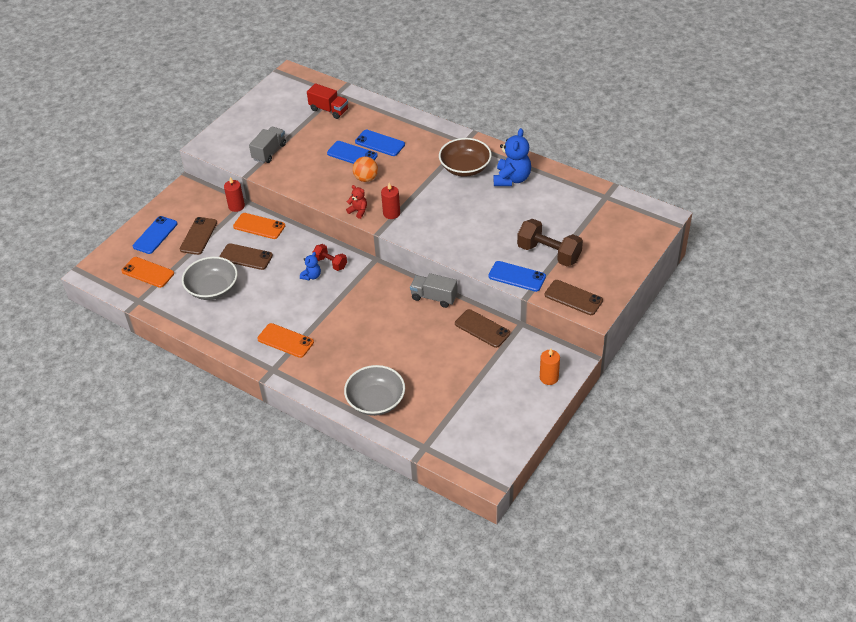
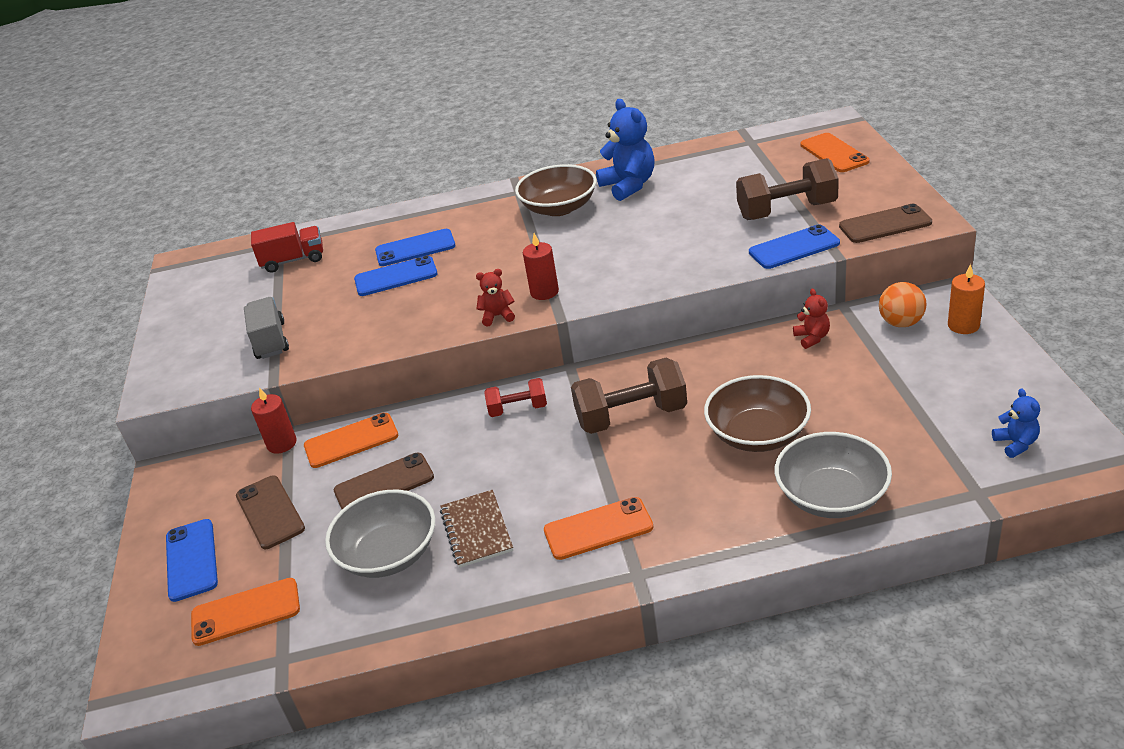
camera: 40 degrees left, 10 degrees down
blue teddy bear [300,252,321,280] -> blue teddy bear moved to [992,388,1040,458]
orange ball [353,156,378,182] -> orange ball moved to [879,282,926,327]
grey truck [410,273,458,308] -> none
brown phone [455,309,510,348] -> red teddy bear [793,289,830,349]
none -> brown notebook [440,490,513,568]
none -> brown dumbbell [571,358,687,434]
none -> brown bowl [704,375,811,452]
none -> orange phone [800,133,870,172]

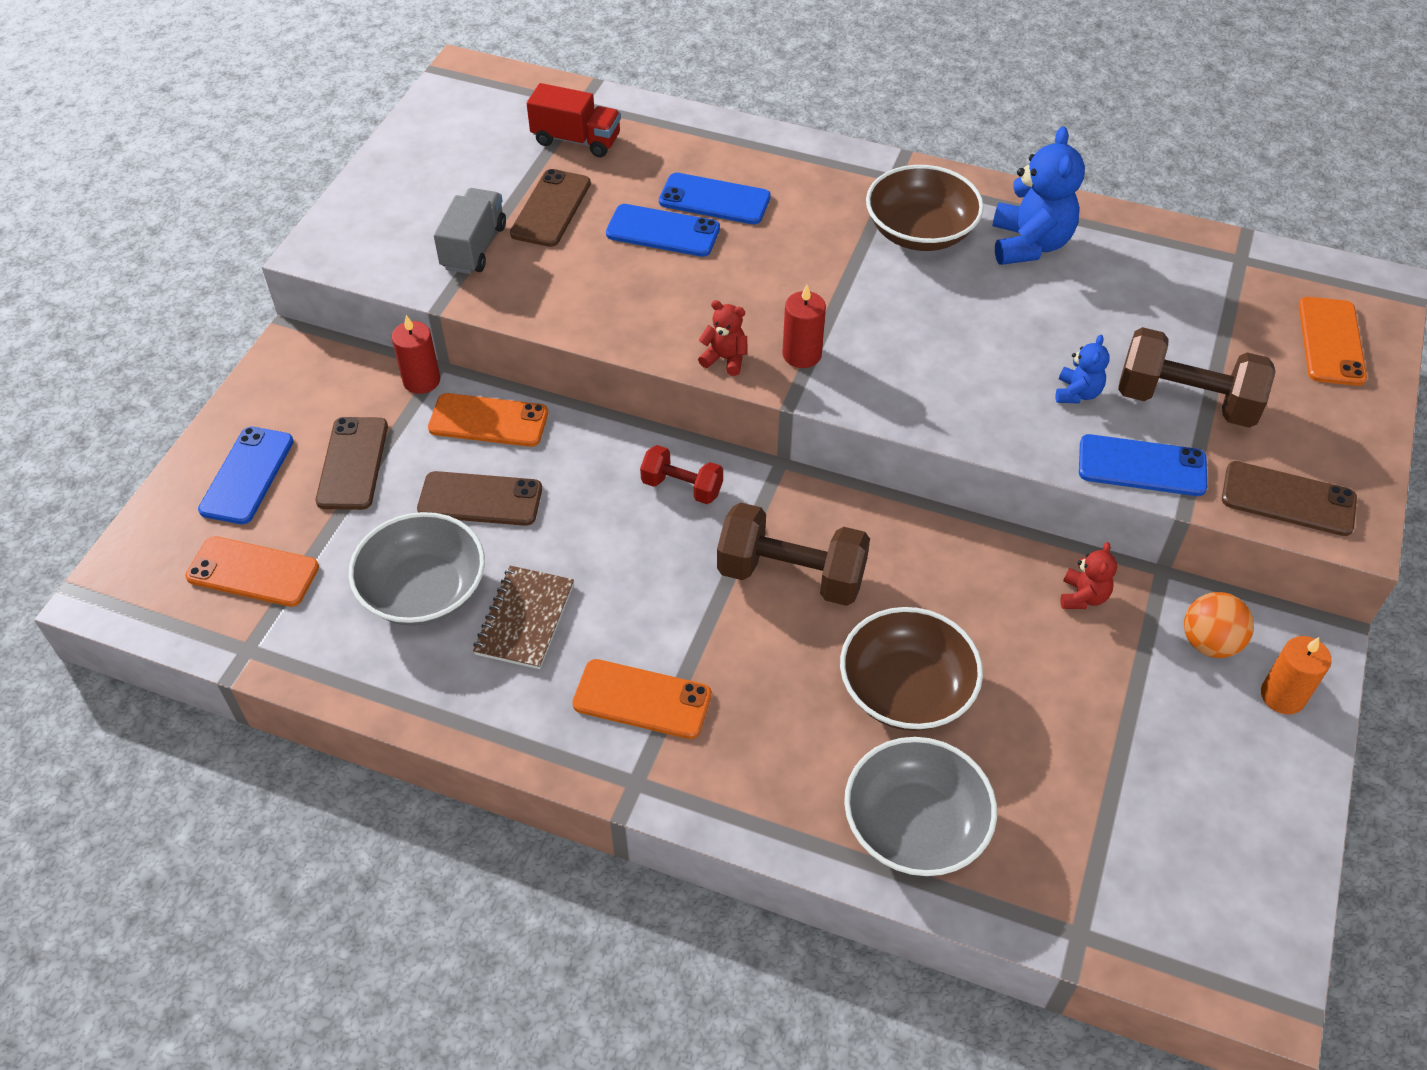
camera: 25 degrees right, 15 degrees up
blue teddy bear [992,388,1040,458] -> blue teddy bear moved to [1056,335,1110,403]
none -> brown phone [510,169,591,247]

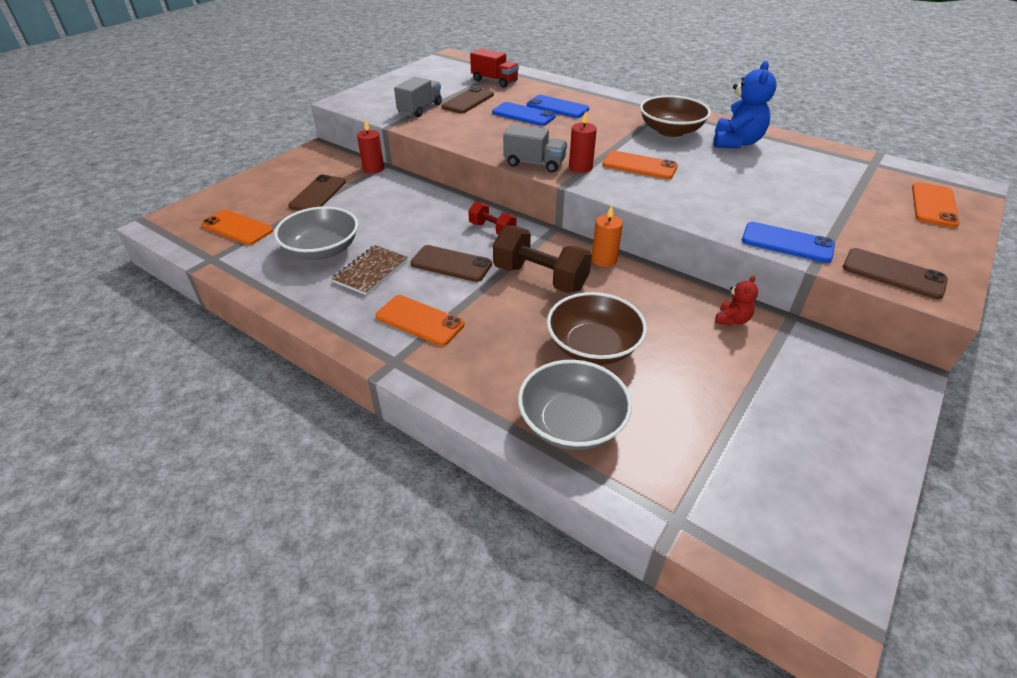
camera: 15 degrees right, 10 degrees down
blue phone [198,427,294,524] -> none
brown phone [417,471,542,526] -> brown phone moved to [410,245,492,282]
orange phone [428,393,548,447] -> orange phone moved to [602,151,678,179]
red teddy bear [698,300,748,376] -> grey truck [503,124,567,172]
blue teddy bear [1056,335,1110,403] -> none
brown dumbbell [1118,327,1276,428] -> none
orange ball [1184,592,1254,658] -> none
orange candle [1261,636,1332,715] -> orange candle moved to [592,205,623,267]

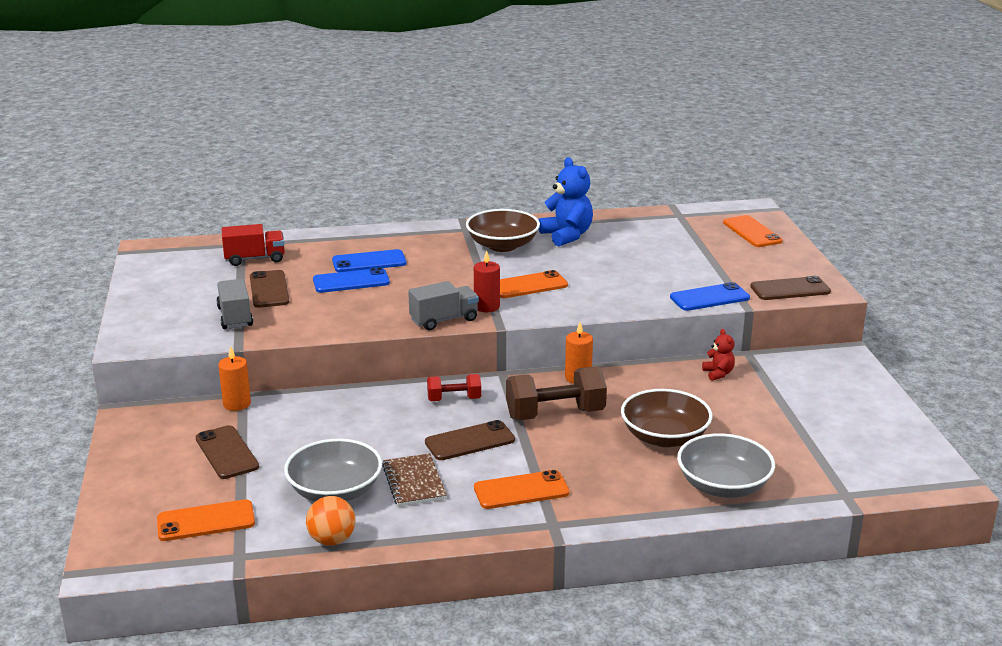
camera: 45 degrees left, 15 degrees down
red candle [357,119,384,174] -> orange candle [218,346,251,411]
none -> orange ball [306,496,355,546]

